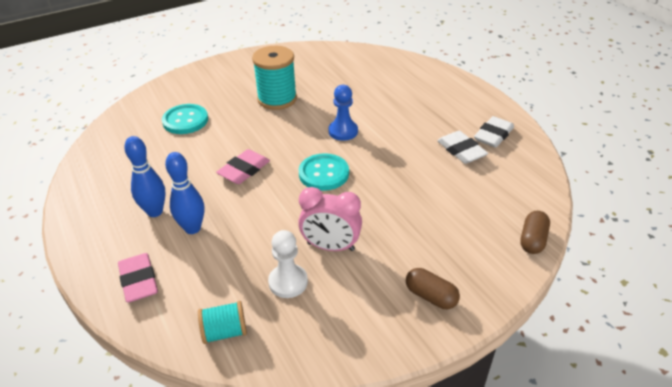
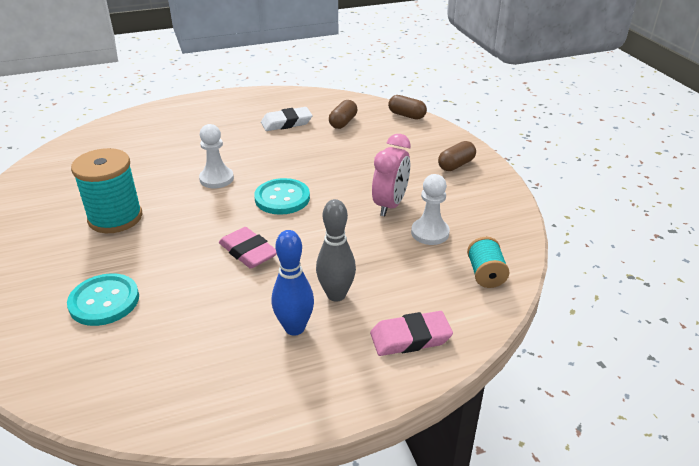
camera: 80 degrees left, 5 degrees down
blue bowling pin [165,152,204,234] -> grey bowling pin [316,199,356,302]
blue pawn [329,85,358,141] -> white pawn [199,124,234,188]
white eraser [474,116,514,148] -> none
none -> brown capsule [329,100,357,129]

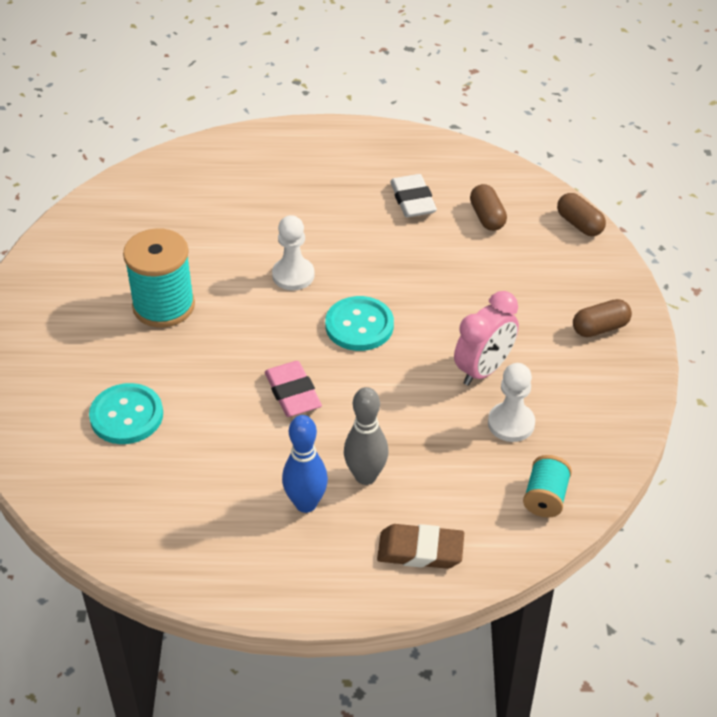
camera: 20 degrees right, 10 degrees up
white eraser [261,107,312,131] -> white eraser turned 75 degrees clockwise [390,174,437,217]
brown capsule [329,100,357,129] -> brown capsule turned 60 degrees counterclockwise [470,184,507,231]
pink eraser [370,311,453,356] -> brown eraser [377,524,464,569]

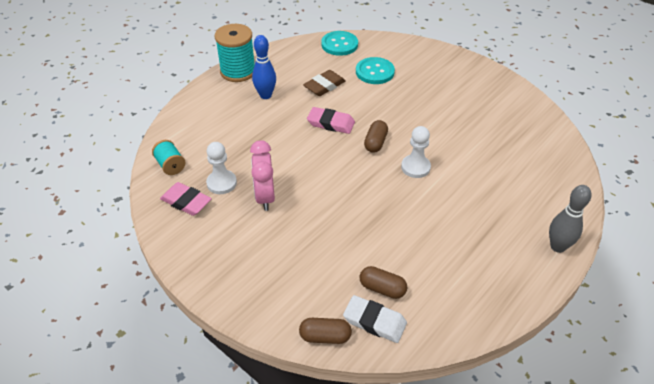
camera: 130 degrees right, 0 degrees up
turquoise spool [123,228,195,328] -> turquoise spool moved to [215,24,255,82]
turquoise button [325,296,394,351] -> turquoise button moved to [321,31,358,56]
grey bowling pin [344,387,389,485] -> grey bowling pin moved to [549,185,591,253]
brown eraser [377,524,464,569] -> brown eraser moved to [303,70,346,96]
white eraser [390,174,437,217] -> white eraser moved to [343,295,407,343]
brown capsule [573,299,632,337] -> brown capsule moved to [364,120,388,153]
none -> pink eraser [160,182,212,216]

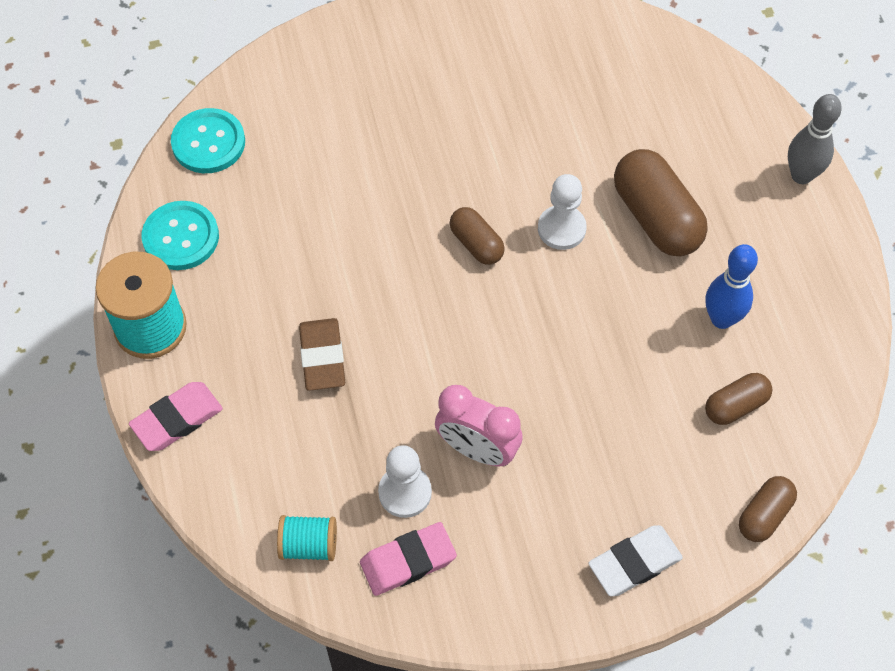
camera: 55 degrees left, 15 degrees up
blue bowling pin [252,35,276,99] -> blue bowling pin moved to [706,244,758,329]
brown eraser [303,70,346,96] -> brown eraser moved to [299,318,345,391]
pink eraser [307,107,355,134] -> pink eraser moved to [129,382,223,451]
white eraser [343,295,407,343] -> white eraser moved to [588,525,683,597]
turquoise button [356,57,395,84] -> turquoise button moved to [142,201,219,270]
none -> brown capsule [614,149,708,256]

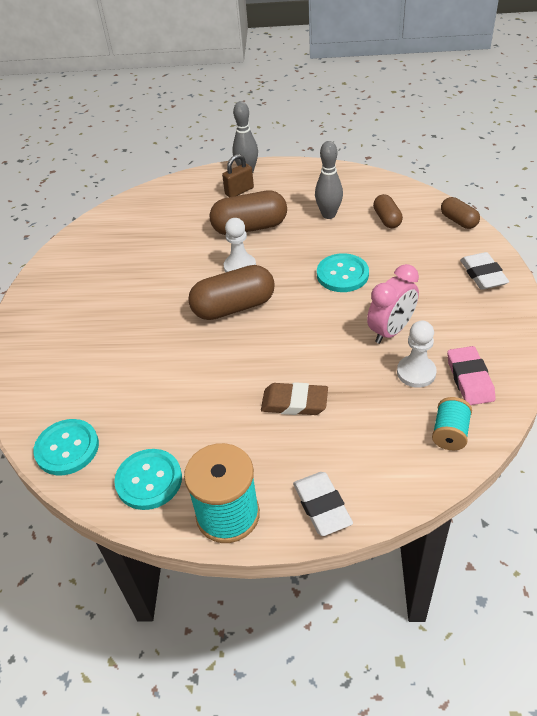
camera: 70 degrees left, 15 degrees down
pink eraser [129,382,223,451] -> white eraser [293,472,353,536]
brown capsule [449,207,505,265] -> brown capsule [188,265,275,320], size x1.79
blue bowling pin [706,244,758,329] -> grey bowling pin [315,141,343,219]
none -> brown padlock [222,154,254,197]
none -> turquoise button [317,253,369,292]

